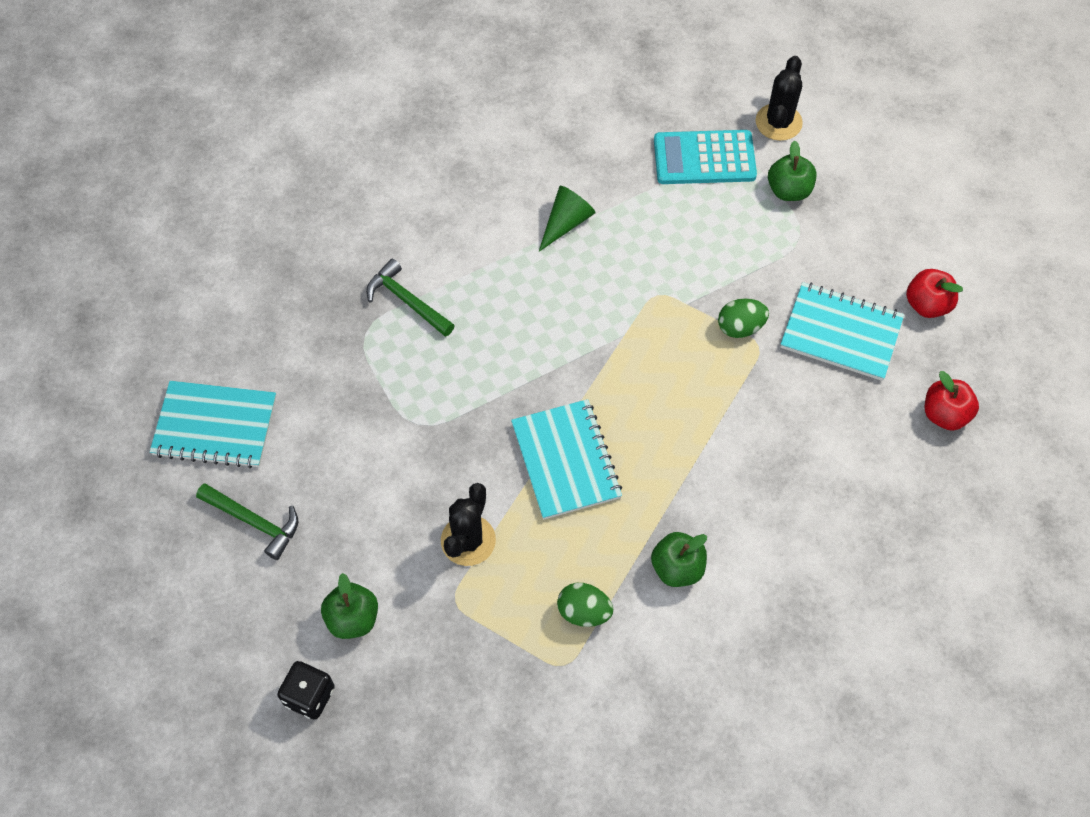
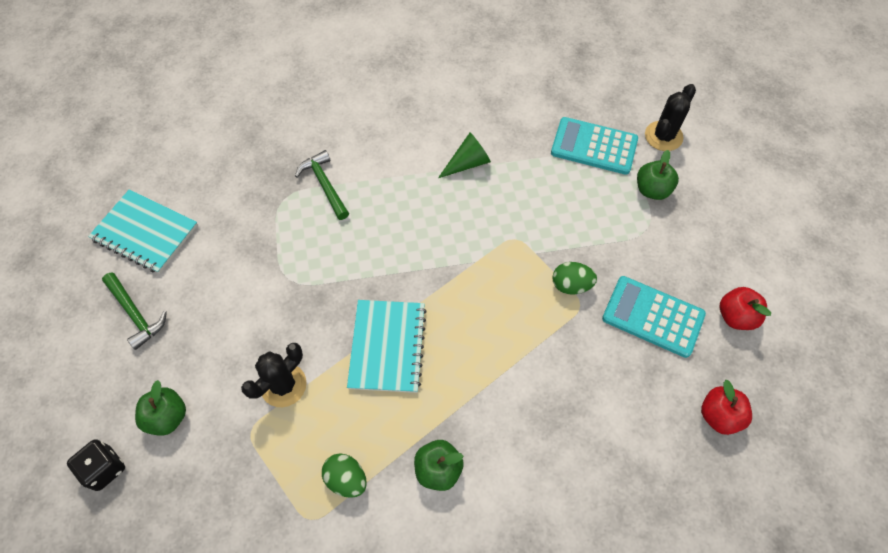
camera: 20 degrees right, 0 degrees up
turquoise notebook [780,282,904,381] -> turquoise calculator [602,276,706,358]

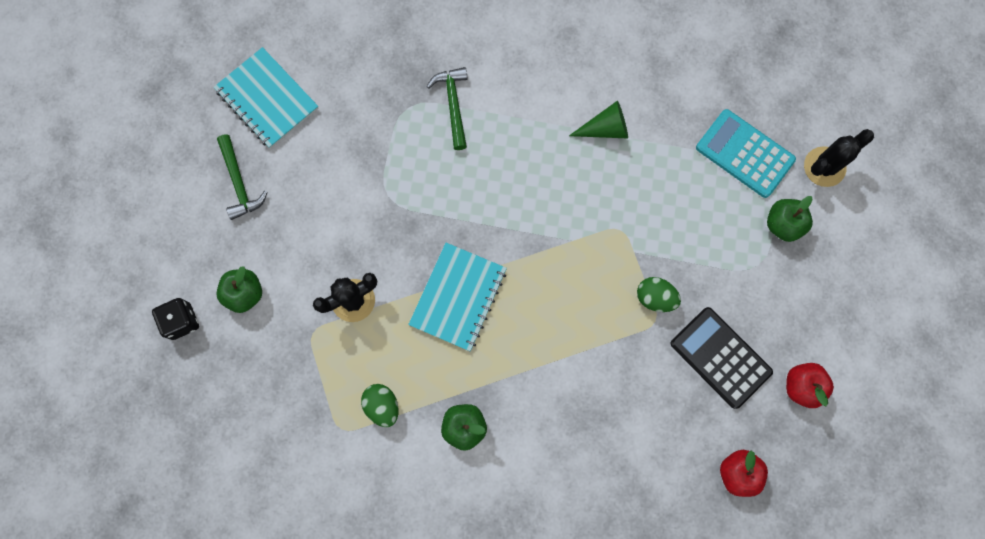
camera: 20 degrees right, 15 degrees up
turquoise calculator [602,276,706,358] -> black calculator [671,307,773,409]

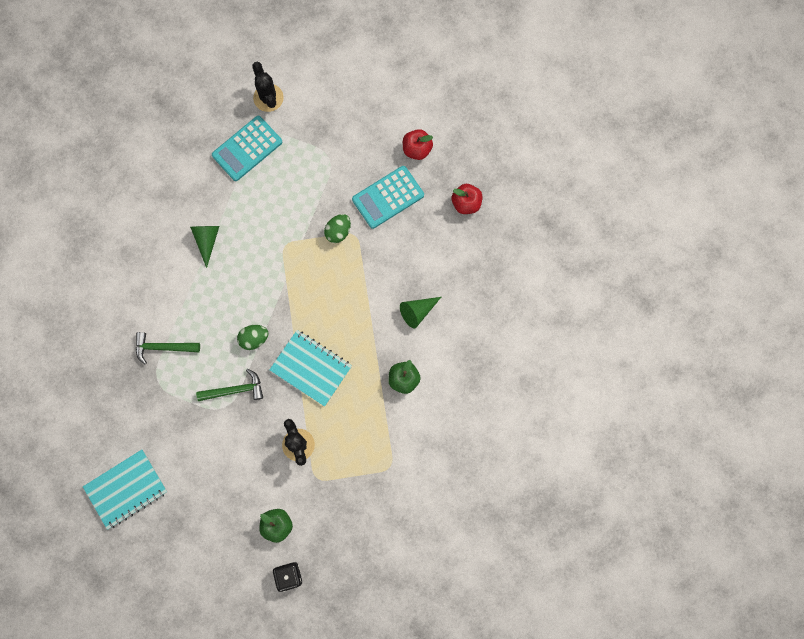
camera: 80 degrees left, 0 degrees up
green hammer [217,134,268,220] -> green hammer moved to [196,369,263,401]
green egg [361,384,399,427] -> green egg moved to [237,325,269,350]
black calculator [671,307,773,409] -> turquoise calculator [352,166,424,229]
green apple [767,196,813,242] -> none
none -> green cone [400,297,441,328]

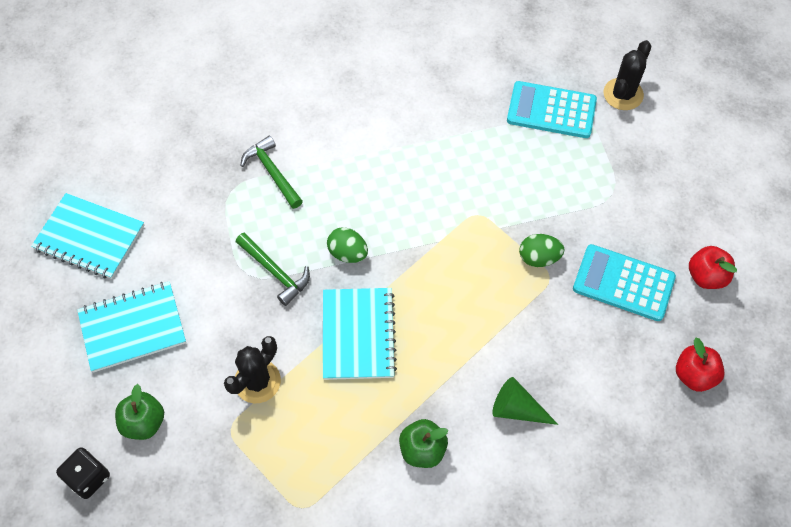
camera: 55 degrees right, 15 degrees down
green cone [190,226,219,268] -> none
none -> turquoise notebook [77,281,186,373]

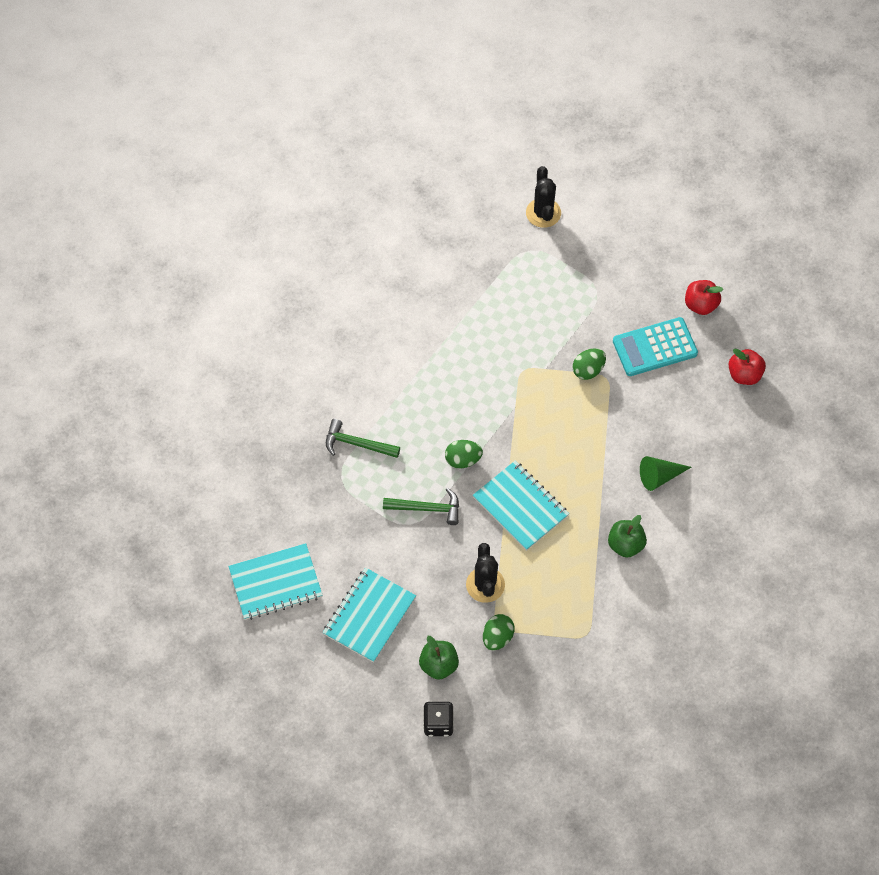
camera: 40 degrees left, 0 degrees up
turquoise calculator [507,81,597,138] -> none
none -> green egg [483,614,515,651]

